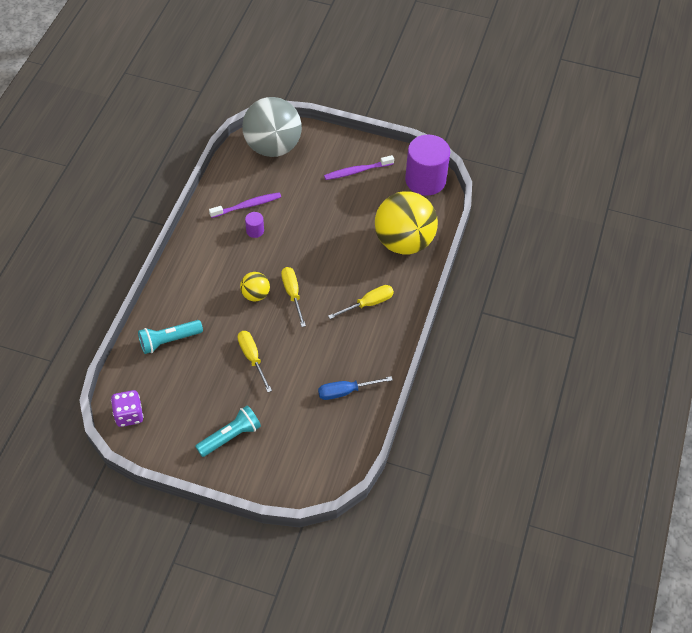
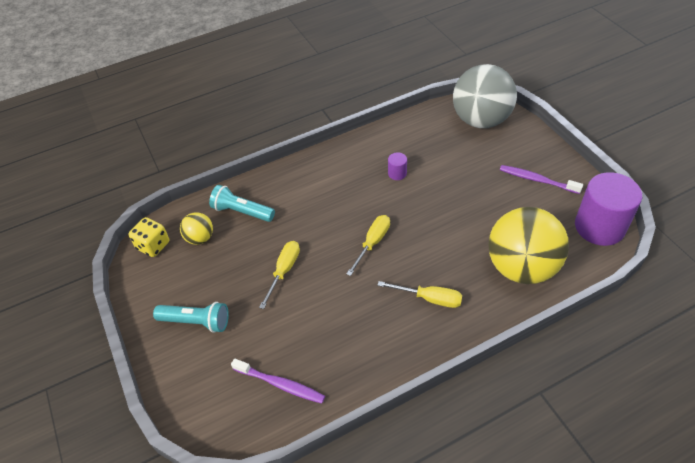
camera: 50 degrees right, 5 degrees down
purple dice [111,390,143,427] -> yellow dice [129,217,169,257]
purple toothbrush [209,192,281,218] -> purple toothbrush moved to [231,358,325,404]
yellow ball [240,272,270,302] -> yellow ball moved to [180,212,213,245]
blue screwdriver [318,376,393,400] -> none

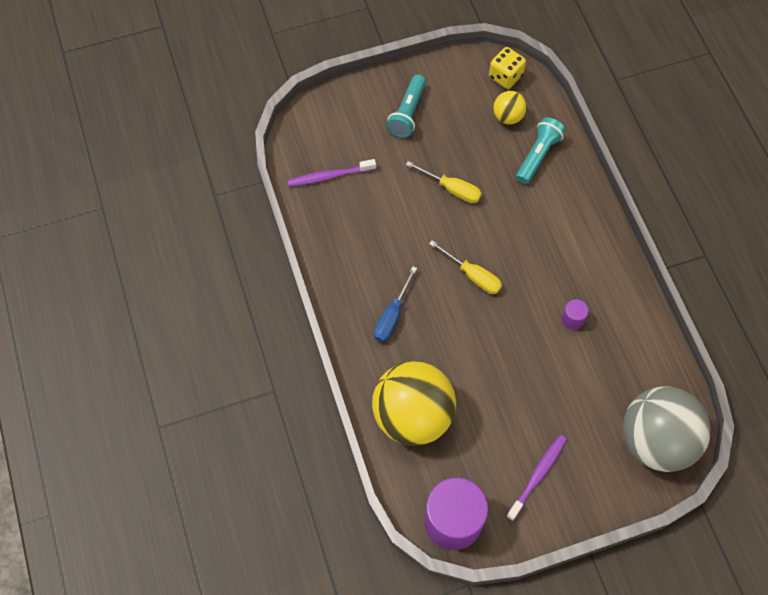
camera: 95 degrees right, 15 degrees up
purple toothbrush [231,358,325,404] -> purple toothbrush turned 45 degrees clockwise [287,159,376,187]
yellow screwdriver [377,281,462,308] -> blue screwdriver [374,266,417,342]

